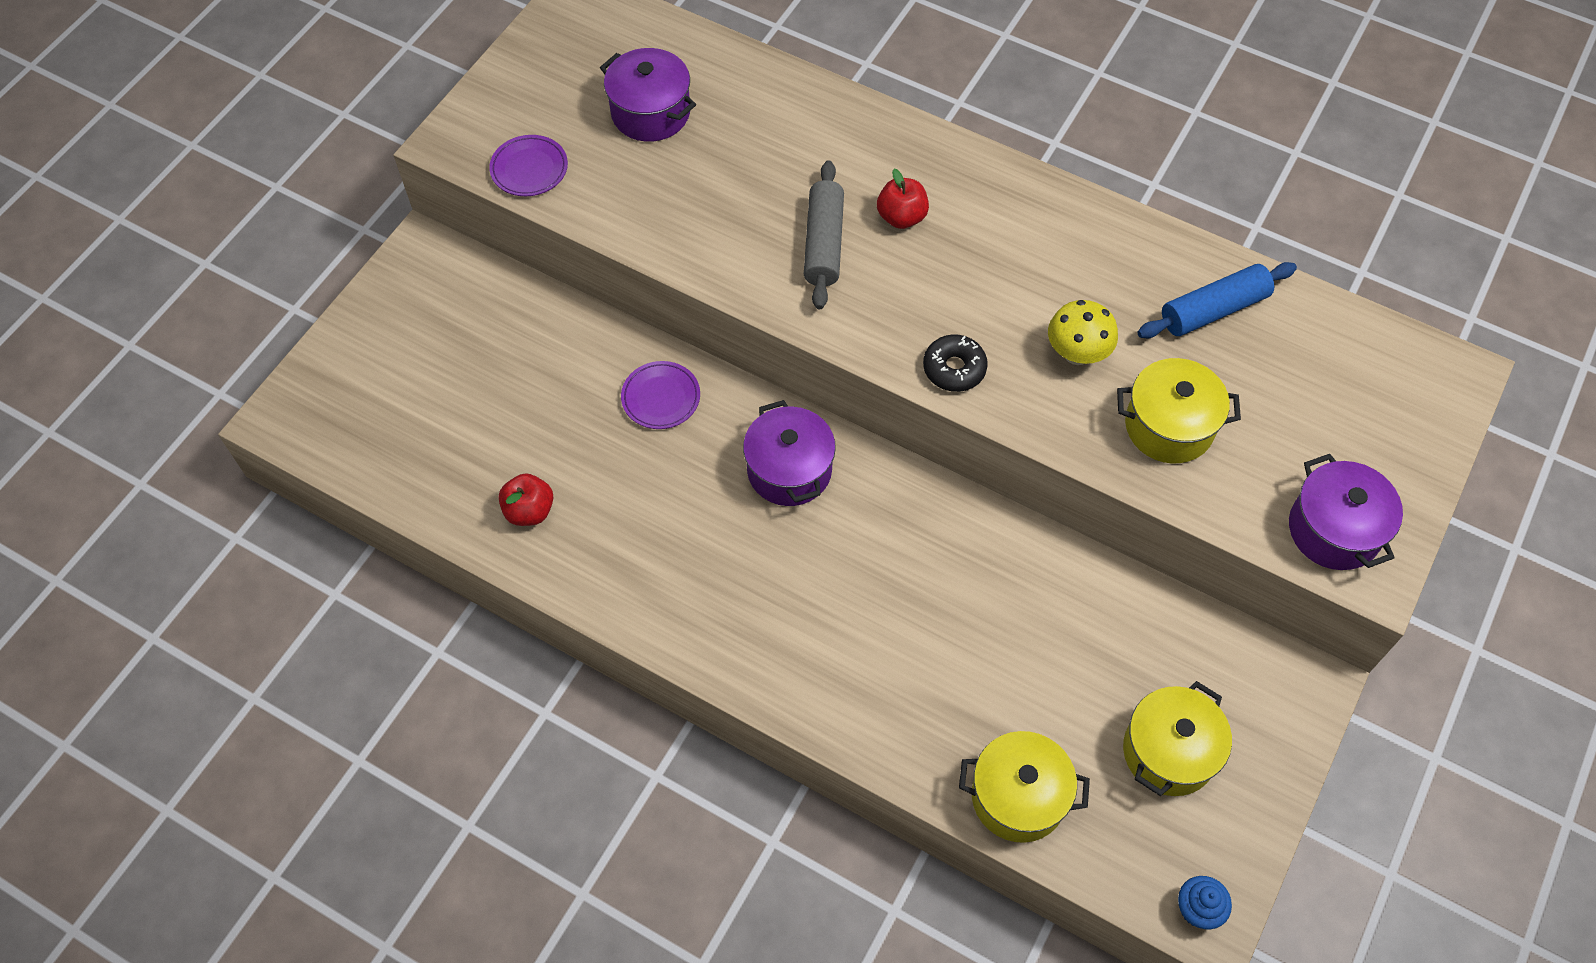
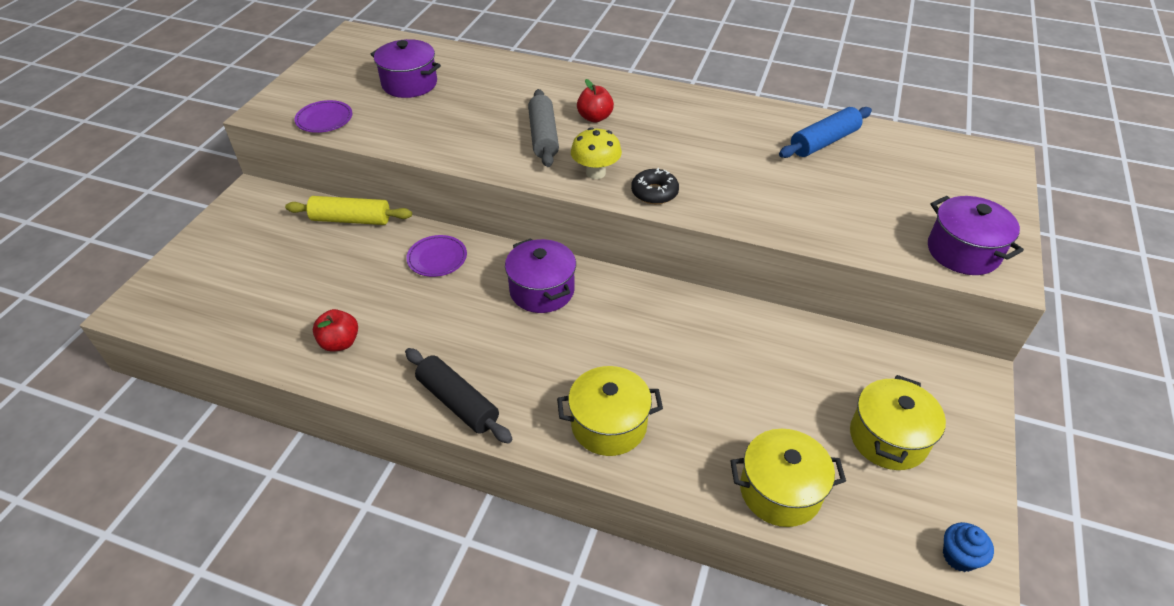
camera: 10 degrees left, 15 degrees down
yellow mushroom [1048,300,1118,365] -> yellow mushroom moved to [571,127,622,179]
yellow pot [1117,358,1241,463] -> yellow pot moved to [557,366,663,456]
none -> yellow rolling pin [285,196,412,225]
none -> black rolling pin [405,348,512,444]

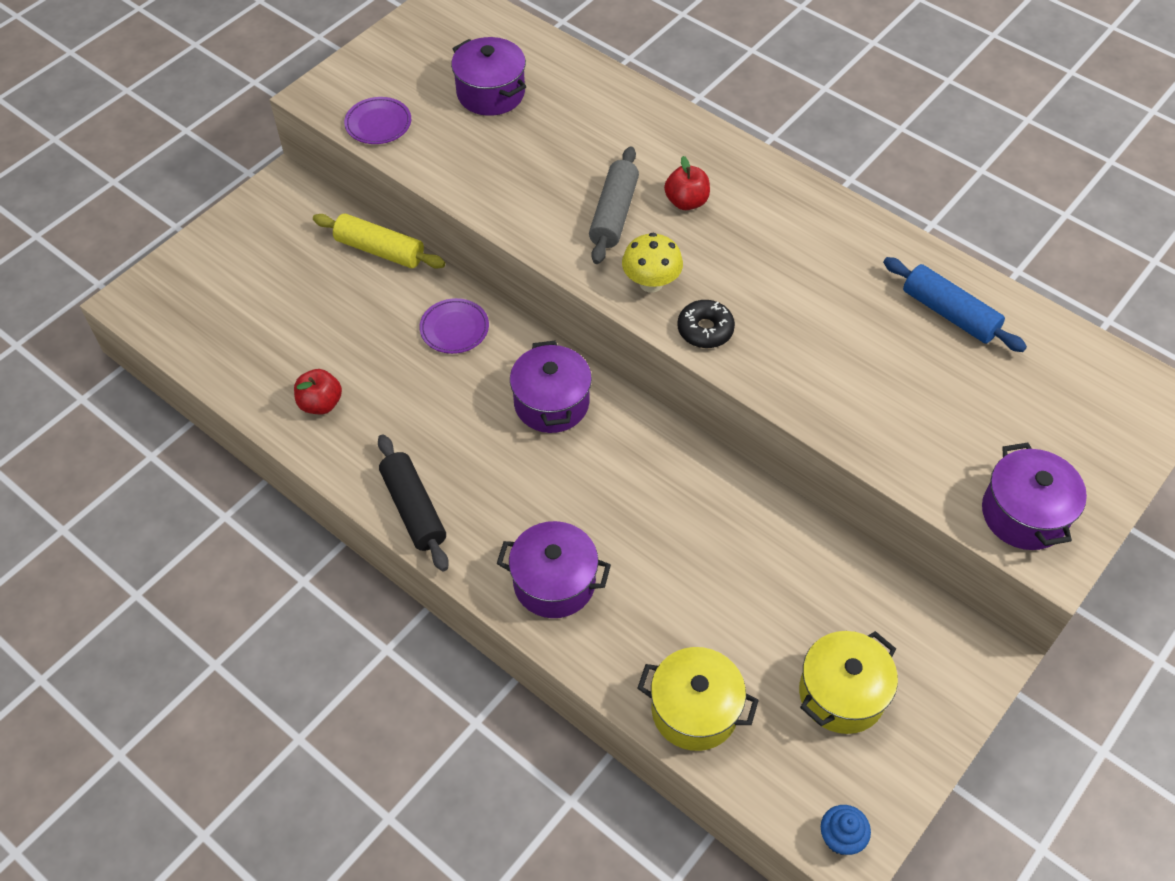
camera: 20 degrees right, 10 degrees up
yellow pot [557,366,663,456] -> purple pot [497,521,611,618]
blue rolling pin [779,107,872,158] -> blue rolling pin turned 60 degrees clockwise [883,257,1027,352]

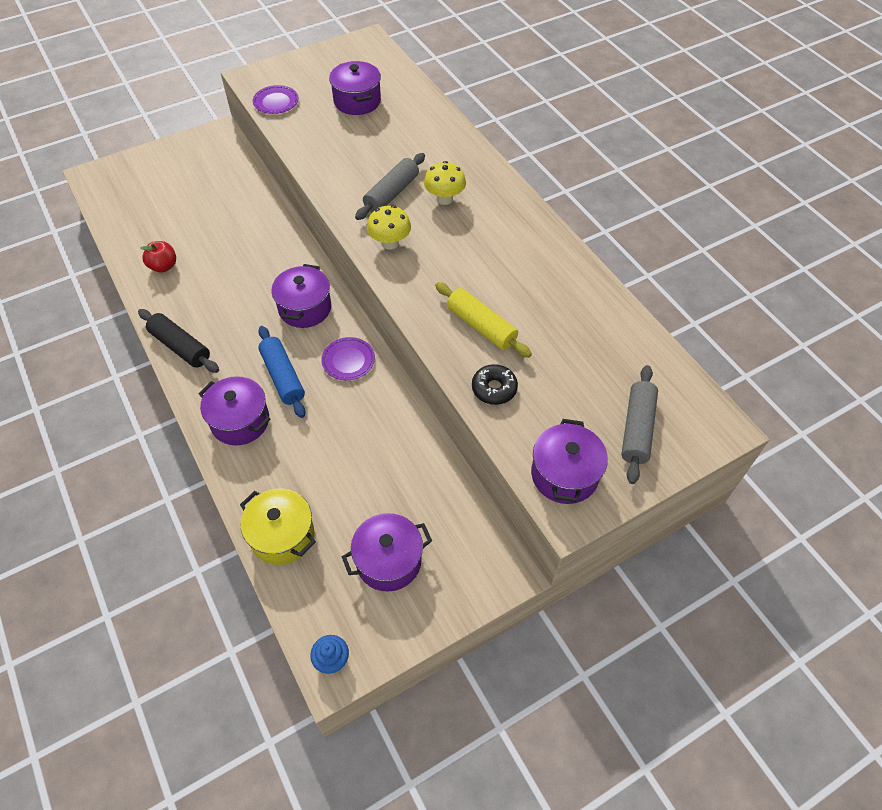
camera: 20 degrees right, 0 degrees up
yellow rolling pin [313,213,445,269] -> yellow rolling pin moved to [435,282,532,358]
black rolling pin [378,434,449,571] -> black rolling pin turned 45 degrees counterclockwise [138,309,219,373]
purple plate [419,298,489,354] -> purple plate moved to [321,337,375,380]
red apple [664,156,710,210] -> yellow mushroom [424,161,466,205]
black donut [677,300,735,348] -> black donut moved to [472,364,518,405]
yellow pot [799,631,898,734] -> purple pot [342,513,432,591]
blue rolling pin [883,257,1027,352] -> blue rolling pin moved to [258,326,306,418]
none -> grey rolling pin [621,365,658,484]

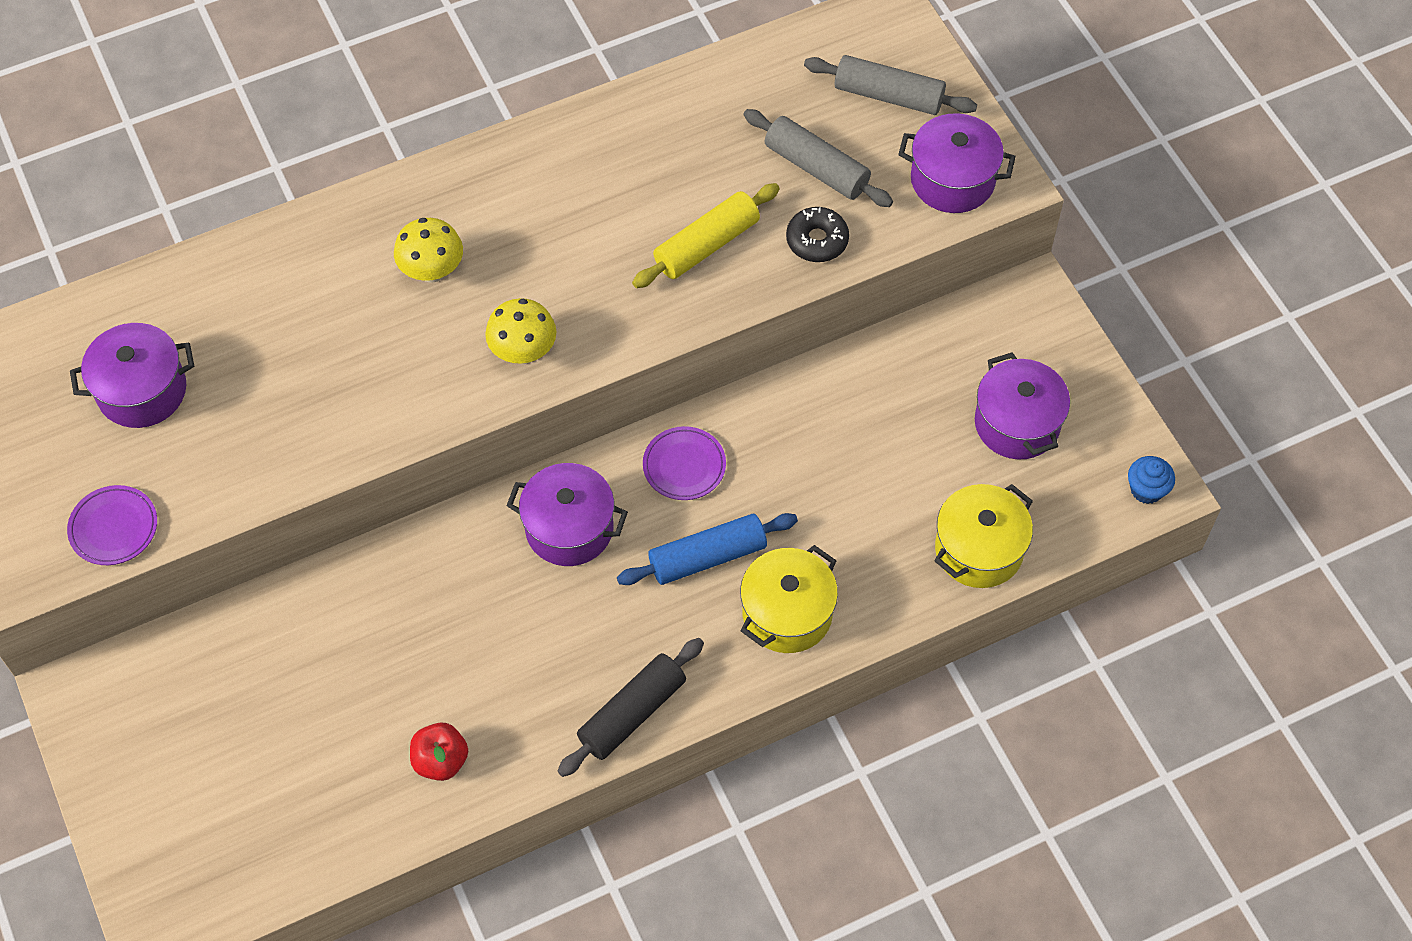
camera: 85 degrees left, 5 degrees up
purple pot [199,376,271,445] -> yellow pot [740,545,838,653]
grey rolling pin [355,153,425,220] -> grey rolling pin moved to [744,109,893,207]

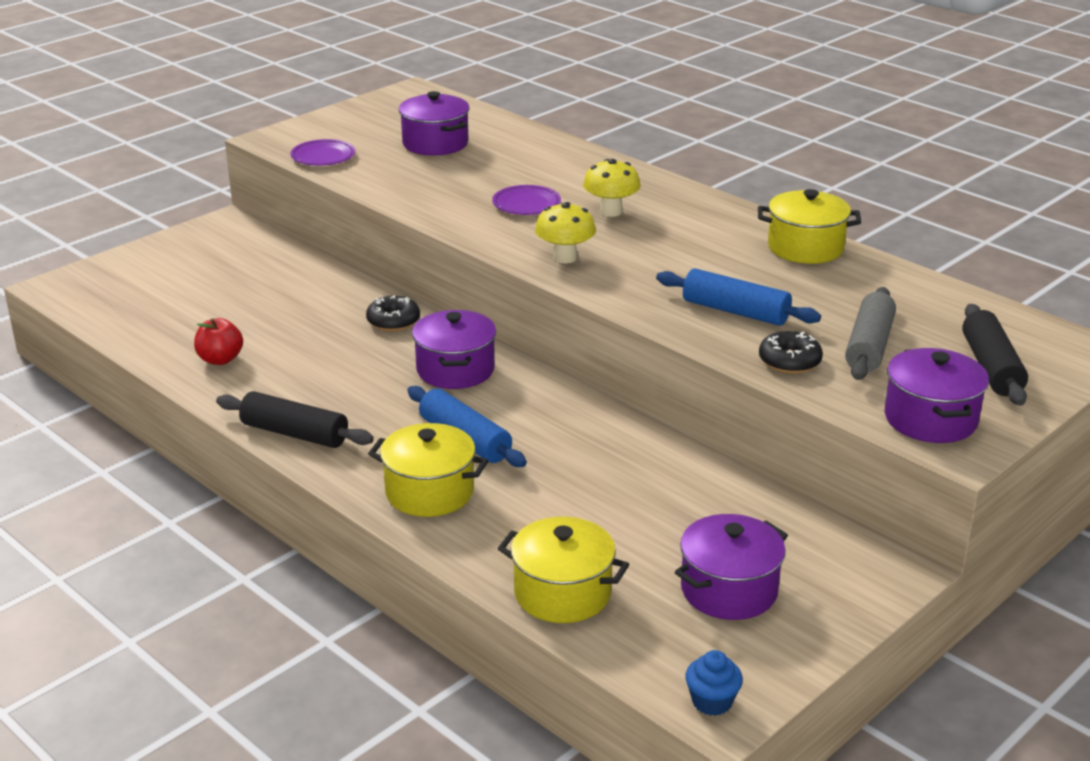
camera: 70 degrees right, 30 degrees down
yellow rolling pin [632,183,780,288] -> blue rolling pin [656,268,821,326]
purple plate [643,426,726,500] -> purple plate moved to [492,185,561,215]
grey rolling pin [804,55,977,115] -> black rolling pin [962,304,1028,406]
none -> black donut [366,295,420,331]
none -> yellow pot [758,189,861,264]

